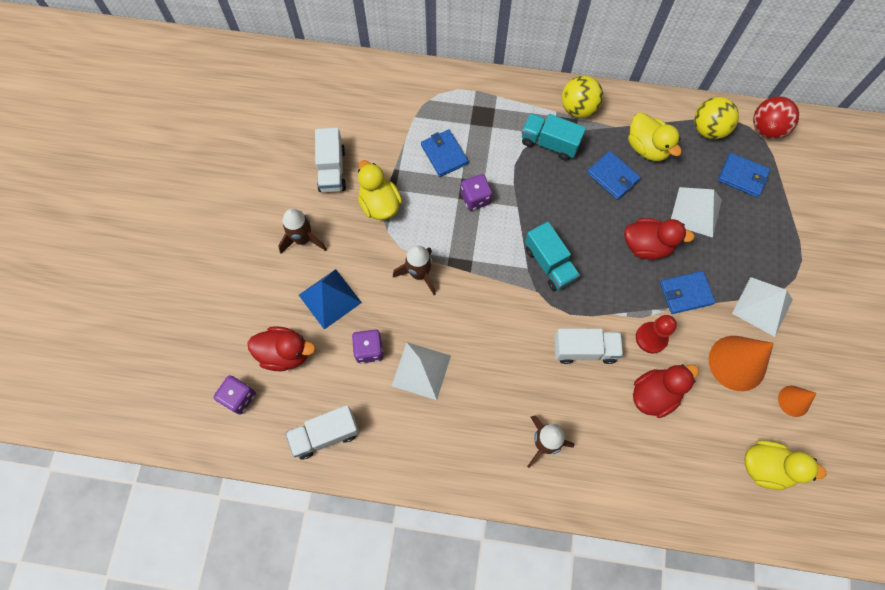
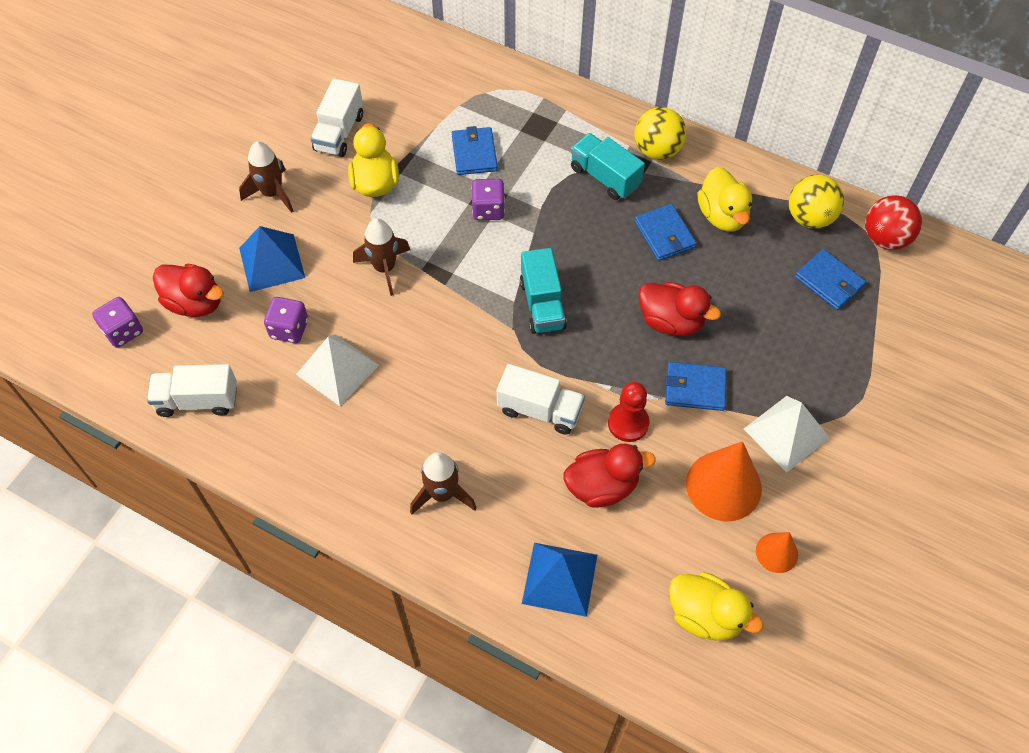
camera: 20 degrees right, 10 degrees down
white pyramid [671,187,722,238] -> none
none -> blue pyramid [522,543,597,617]

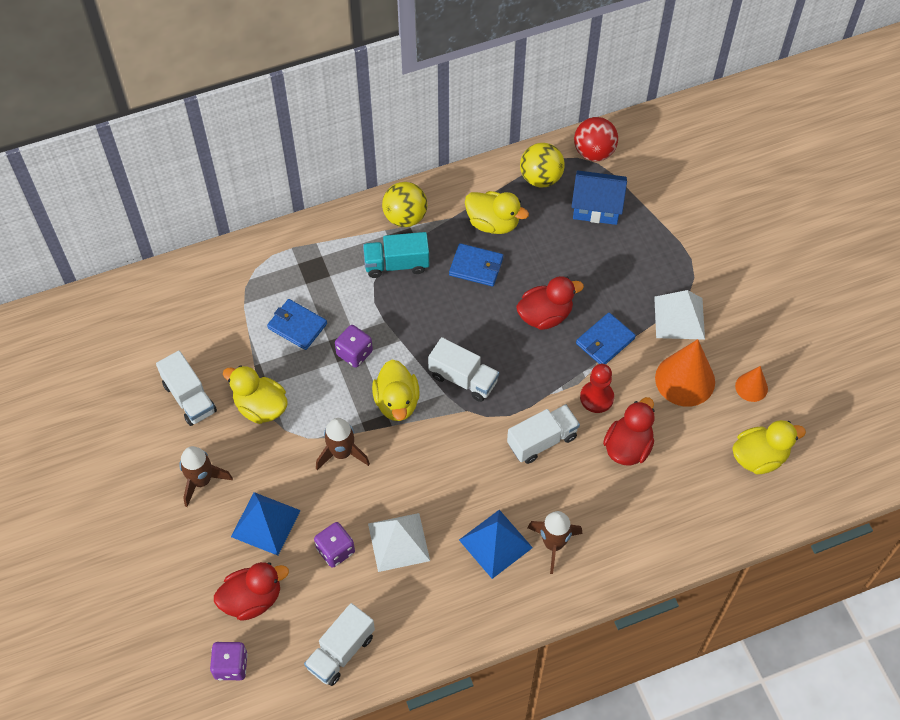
camera: 50 degrees left, 0 degrees up
turquoise truck [520,248,567,334] -> white truck [428,337,499,402]
blue pyramid [522,543,597,617] -> blue pyramid moved to [459,510,533,579]
blue wallet [795,249,866,310] -> blue house [571,170,627,225]
none -> yellow duck [372,360,420,421]

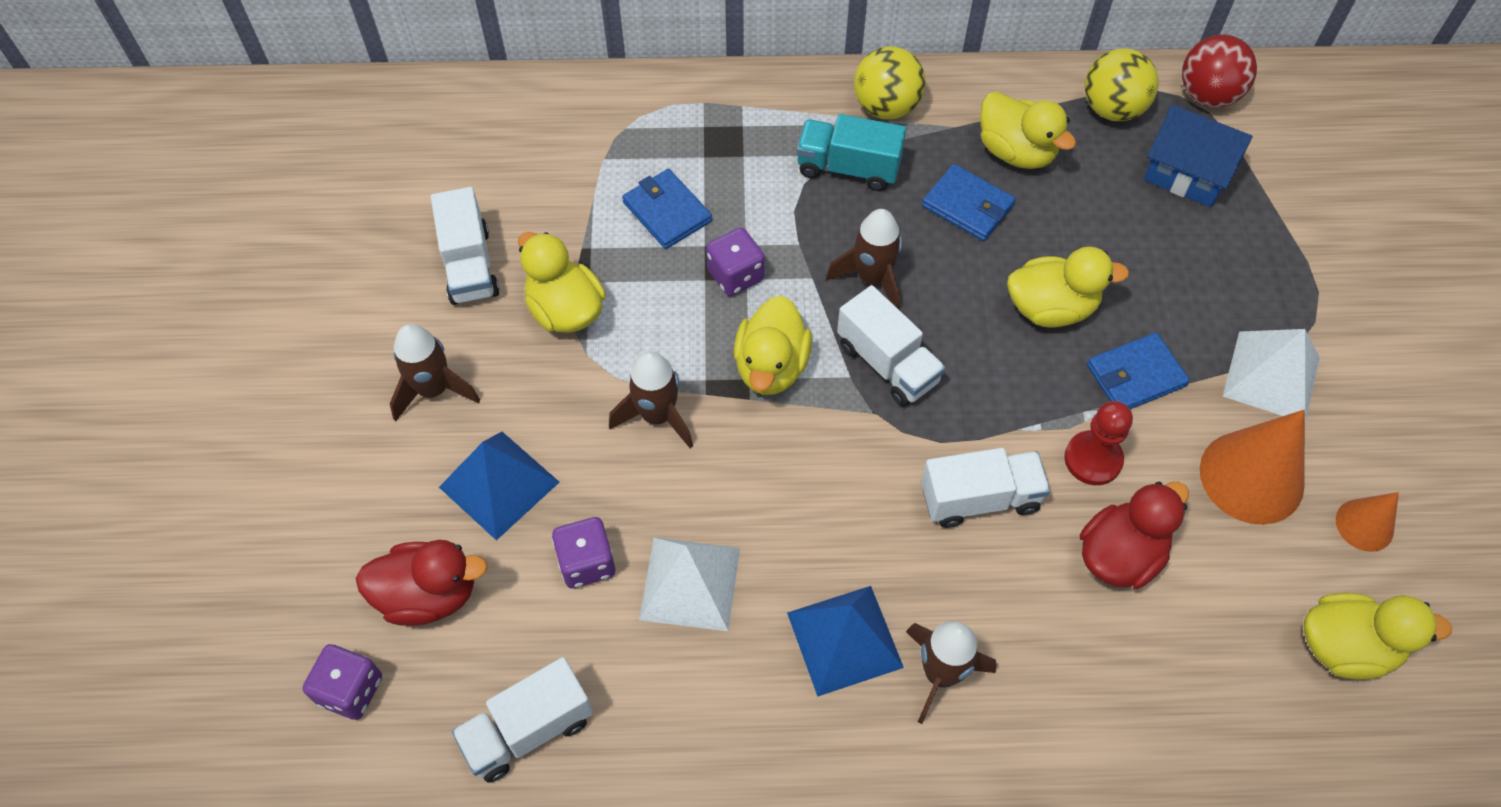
camera: 20 degrees right, 0 degrees up
red duck [516,276,584,330] -> yellow duck [1007,246,1129,328]
none -> brown rocket [826,209,902,309]

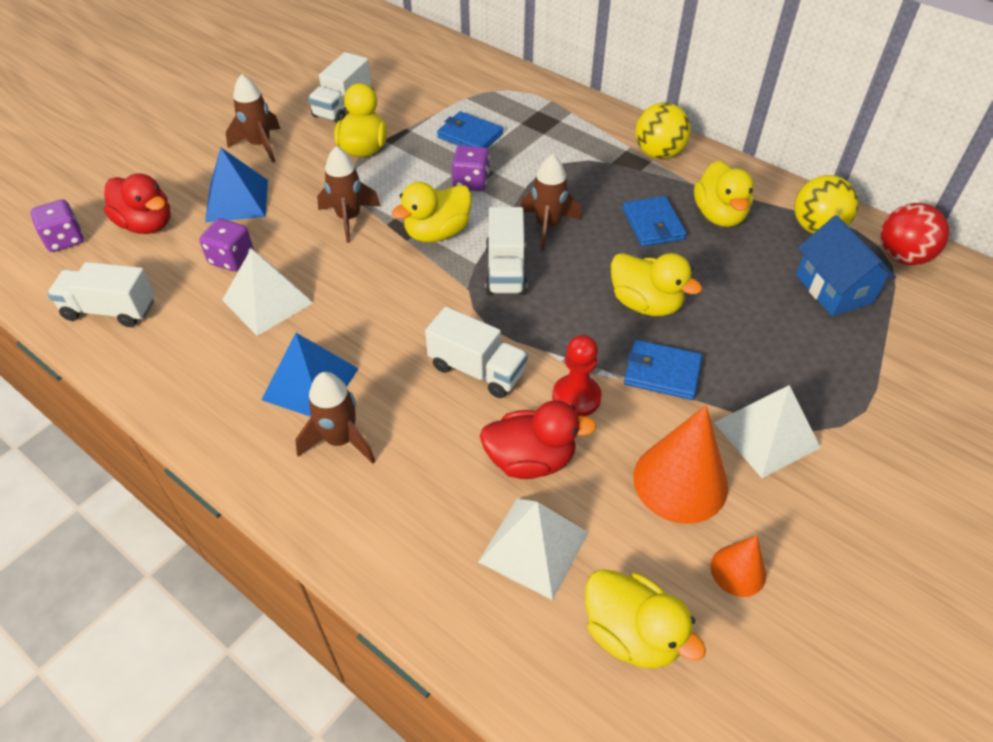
camera: 40 degrees right, 10 degrees down
blue wallet [622,169,712,249] -> blue wallet turned 60 degrees counterclockwise [437,111,503,149]
turquoise truck [797,114,906,191] -> none
none -> white pyramid [478,498,589,600]

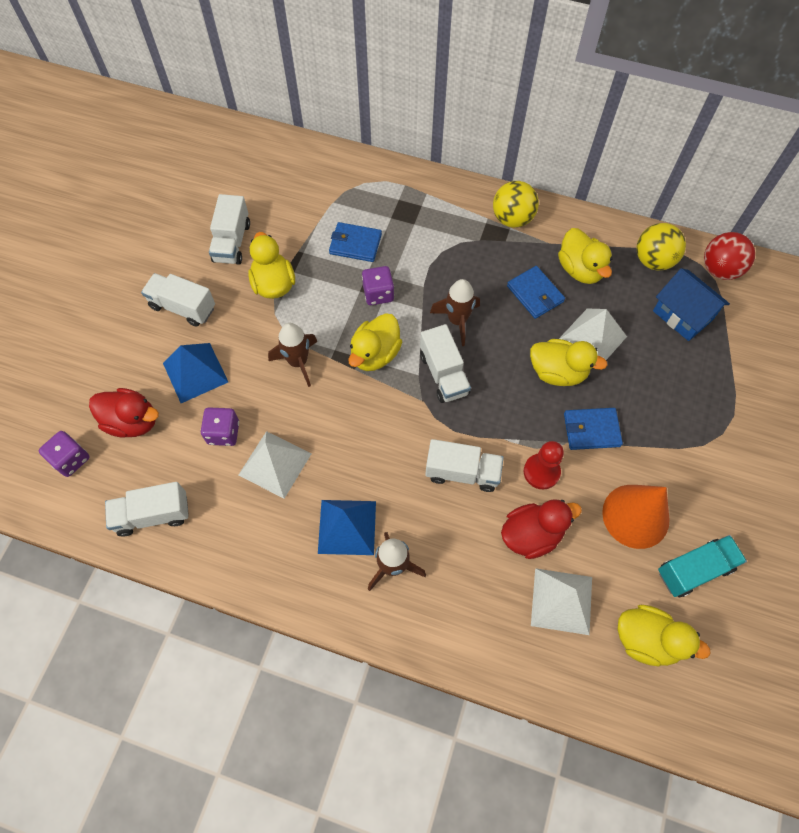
camera: 20 degrees left, 15 degrees up
brown rocket [226,74,281,163] -> white truck [141,273,215,327]
orange cone [711,535,766,597] -> turquoise truck [658,535,747,597]
white pyramid [714,385,821,478] -> white pyramid moved to [559,309,627,360]

